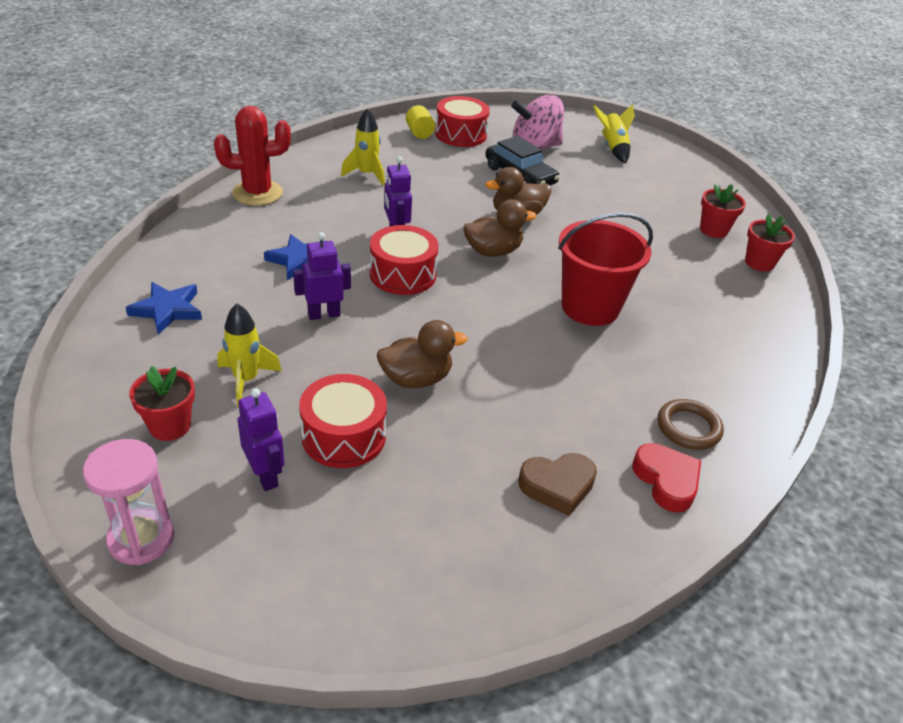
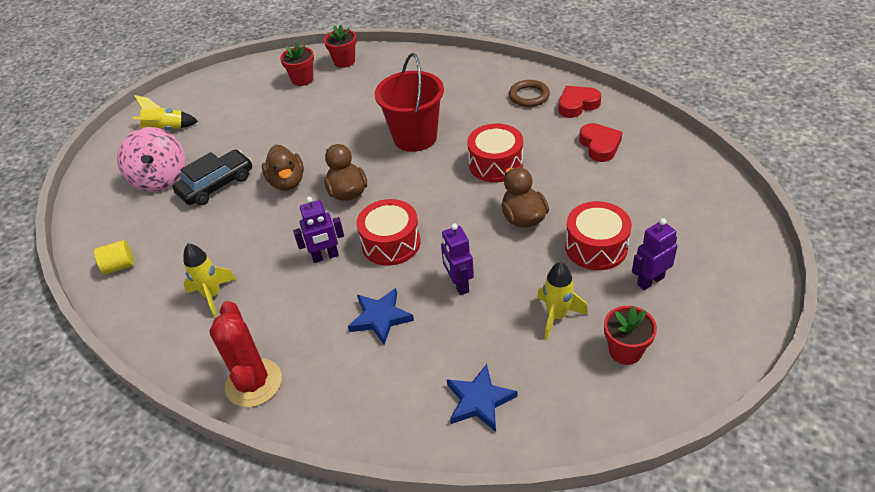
camera: 85 degrees left, 5 degrees up
pink hourglass [83,439,174,565] -> none
red drum [435,96,490,147] -> red drum moved to [467,123,523,183]
brown heart [518,453,597,516] -> red heart [579,123,622,162]

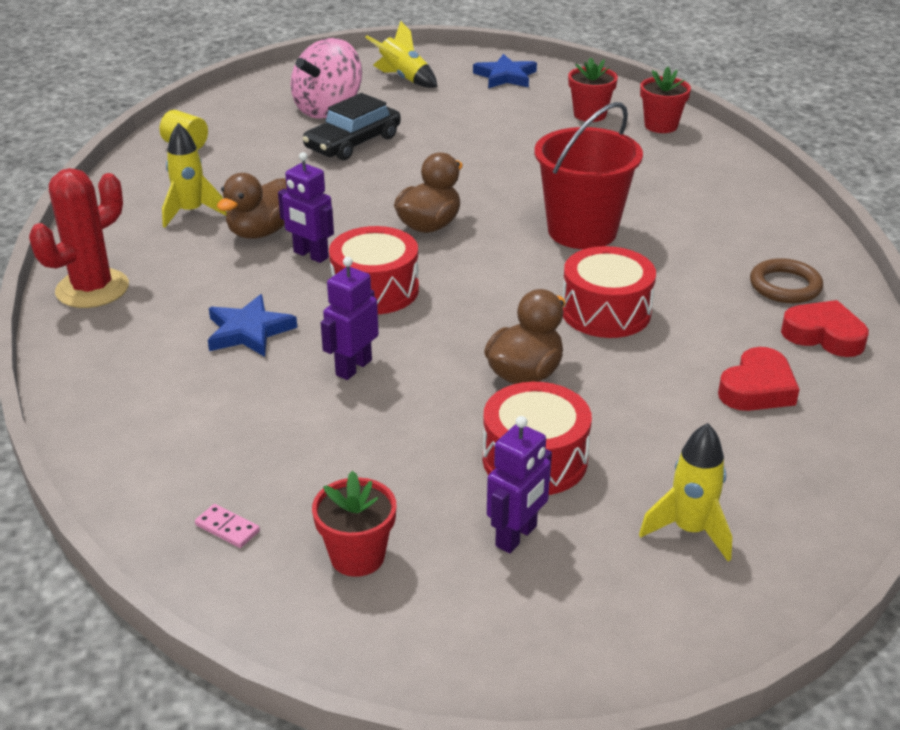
camera: 50 degrees right, 10 degrees down
black car [172,150,252,205] -> black car turned 120 degrees clockwise [303,93,401,160]
brown duck [262,145,304,191] -> brown duck moved to [217,173,287,239]
blue star [447,364,517,432] -> blue star moved to [473,54,537,88]
yellow rocket [537,262,588,340] -> yellow rocket moved to [639,423,732,562]
purple robot [632,218,678,290] -> purple robot turned 105 degrees clockwise [487,416,552,553]
none -> pink domino [195,504,260,548]

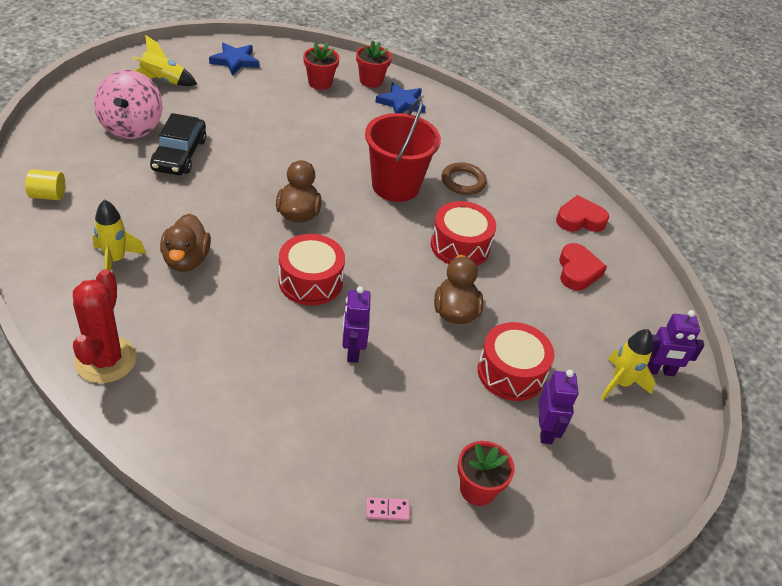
camera: 40 degrees left, 10 degrees up
blue star [208,294,297,357] -> blue star moved to [375,82,426,113]
purple robot [278,152,334,263] -> purple robot moved to [647,310,705,376]
brown ring [750,258,823,303] -> brown ring moved to [441,162,487,195]

